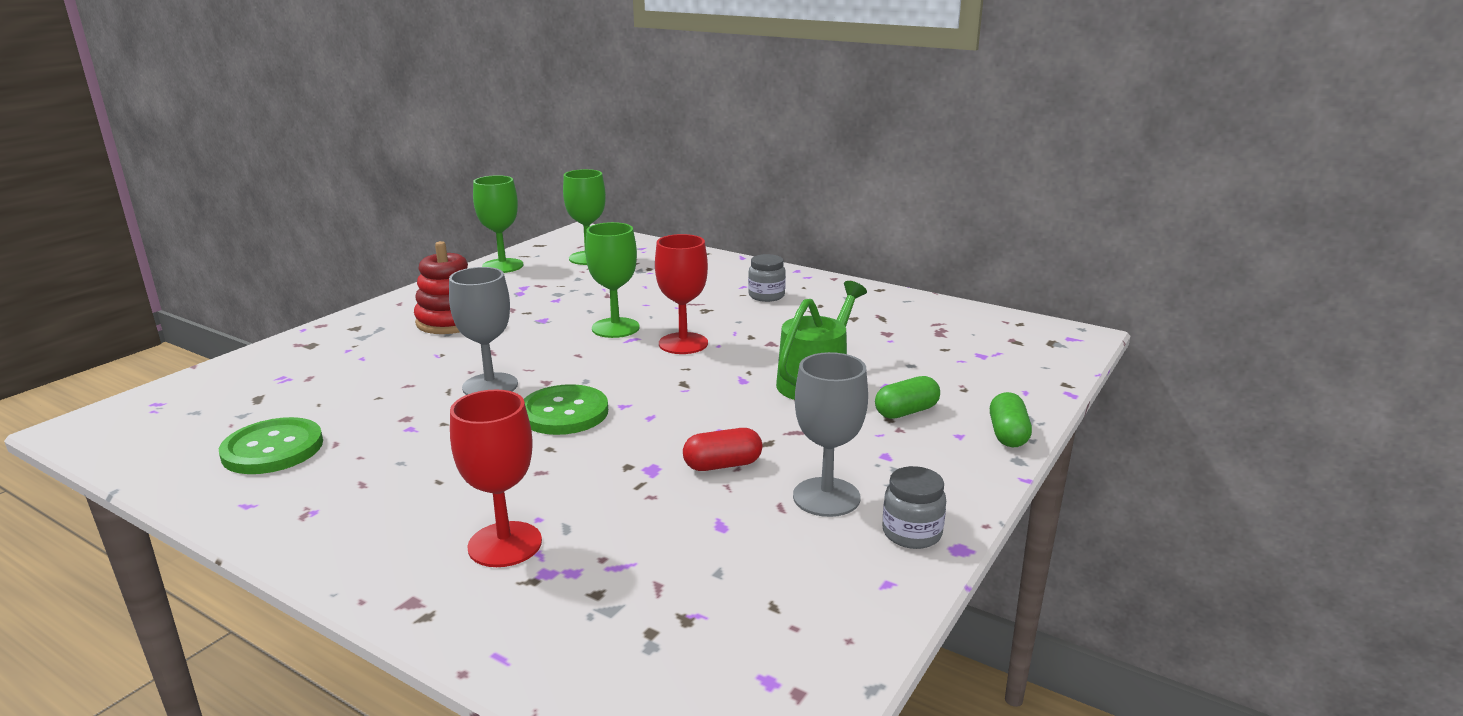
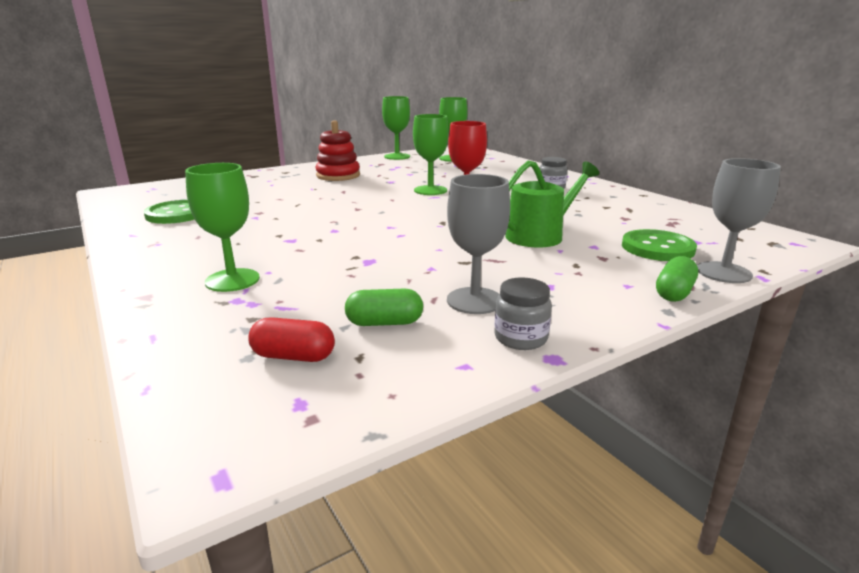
camera: 25 degrees right, 0 degrees up
grey goblet [449,267,518,395] -> grey goblet moved to [697,158,781,283]
red goblet [450,390,542,567] -> green goblet [185,163,260,292]
green button [524,384,608,435] -> green button moved to [622,229,697,261]
red capsule [683,428,763,471] -> red capsule moved to [248,317,335,362]
green capsule [875,376,940,419] -> green capsule moved to [345,288,423,326]

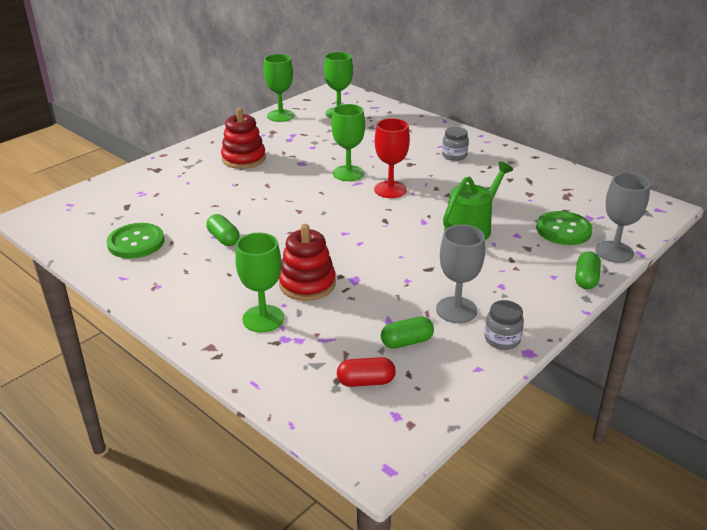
camera: 15 degrees left, 10 degrees up
none -> green capsule [206,214,240,246]
none -> red stacking toy [279,224,336,301]

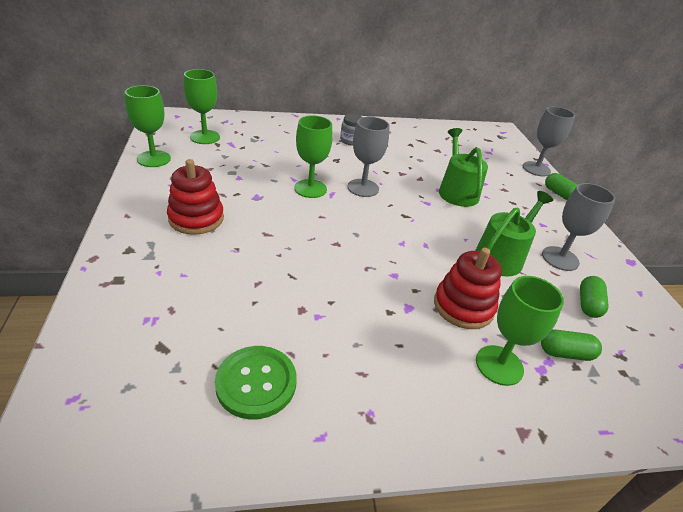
camera: 55 degrees left, 5 degrees up
green capsule [206,214,240,246] -> green capsule moved to [541,330,602,361]
red capsule [337,357,396,387] -> none
red goblet [374,118,410,198] -> grey goblet [347,117,390,197]
grey jar [485,300,524,350] -> none
green button [536,211,593,245] -> none
none -> green watering can [475,191,553,277]

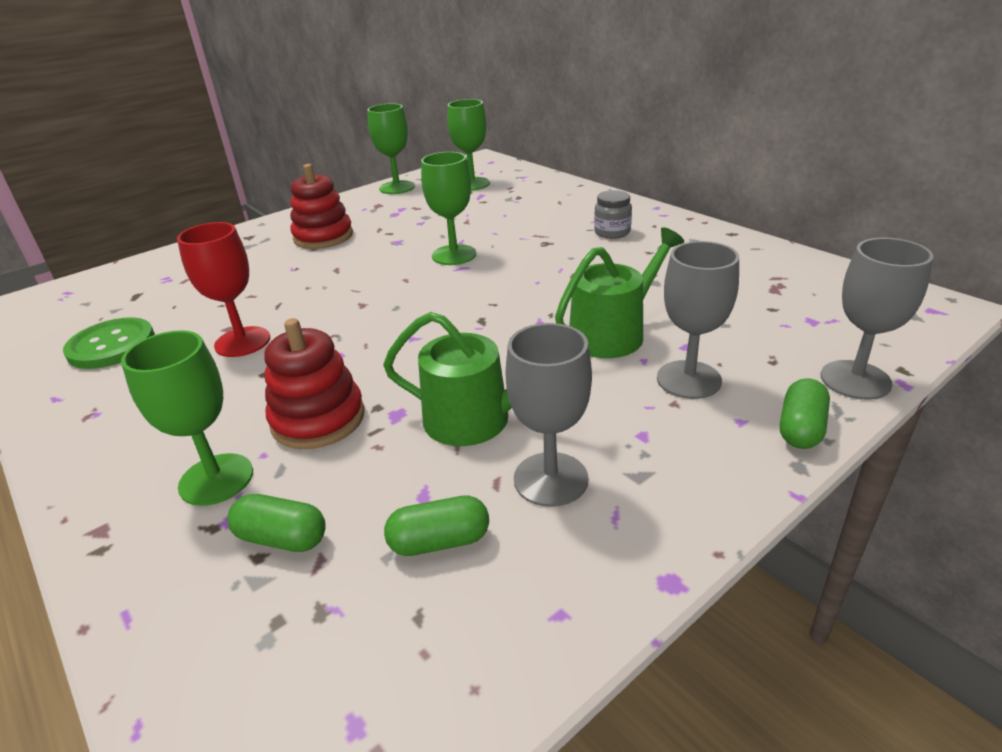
camera: 65 degrees right, 5 degrees down
grey goblet [347,117,390,197] -> grey goblet moved to [657,241,739,399]
green capsule [541,330,602,361] -> green capsule turned 45 degrees counterclockwise [227,494,326,552]
none -> red goblet [177,222,270,357]

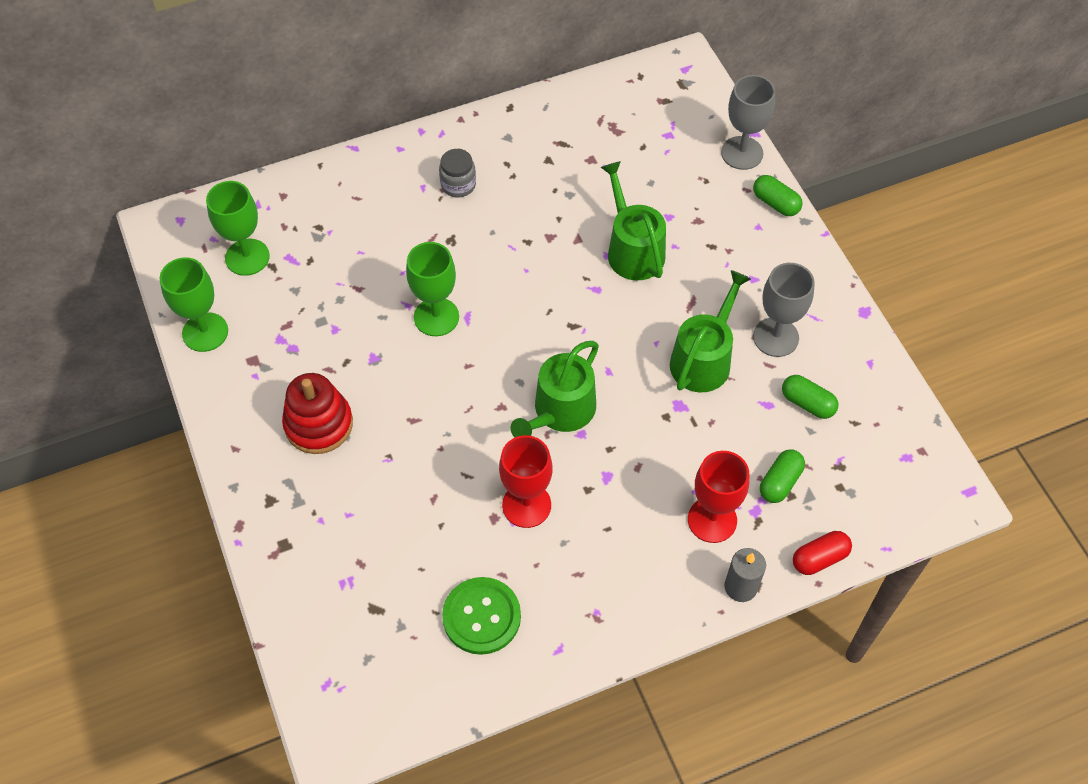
camera: 75 degrees left, 25 degrees up
green goblet [121,330,253,506] -> red goblet [688,451,749,543]
red stacking toy [264,318,365,449] -> none
green capsule [384,495,489,556] -> green capsule turned 60 degrees counterclockwise [782,375,838,419]
grey goblet [657,241,739,399] -> none
none -> green watering can [511,341,599,438]
none -> grey candle [725,548,766,602]
none -> red capsule [793,531,852,575]

